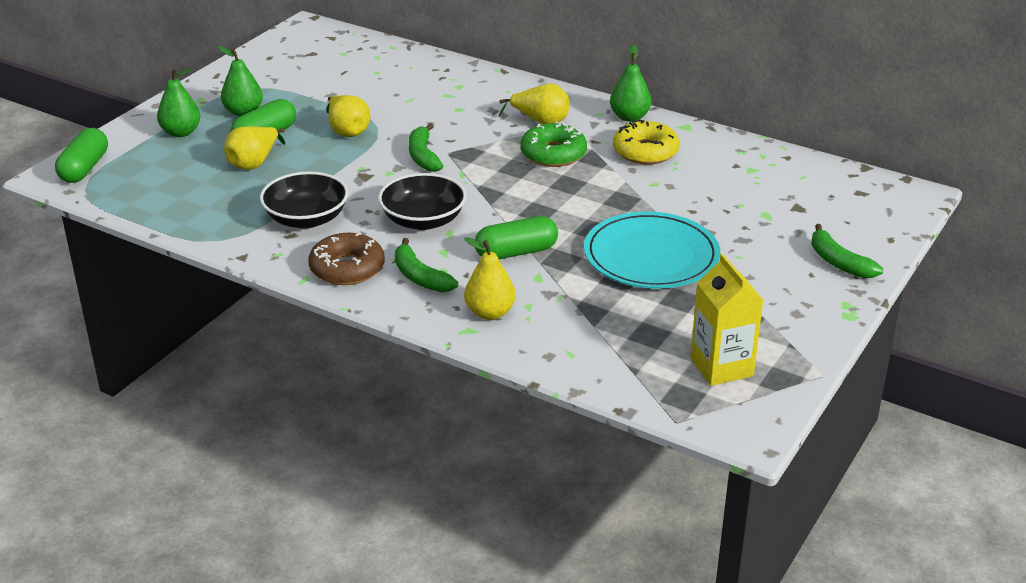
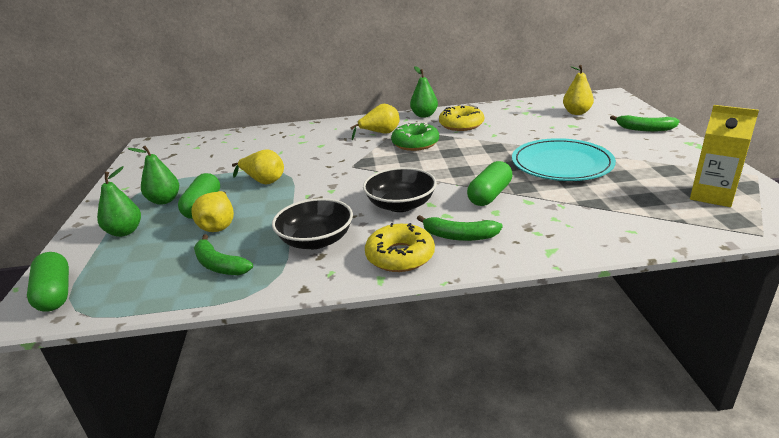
camera: 35 degrees left, 5 degrees down
brown donut [308,232,384,285] -> yellow donut [365,223,435,272]
green banana [409,123,443,172] -> green banana moved to [194,234,253,275]
yellow pear [464,237,516,320] -> yellow pear moved to [563,65,594,115]

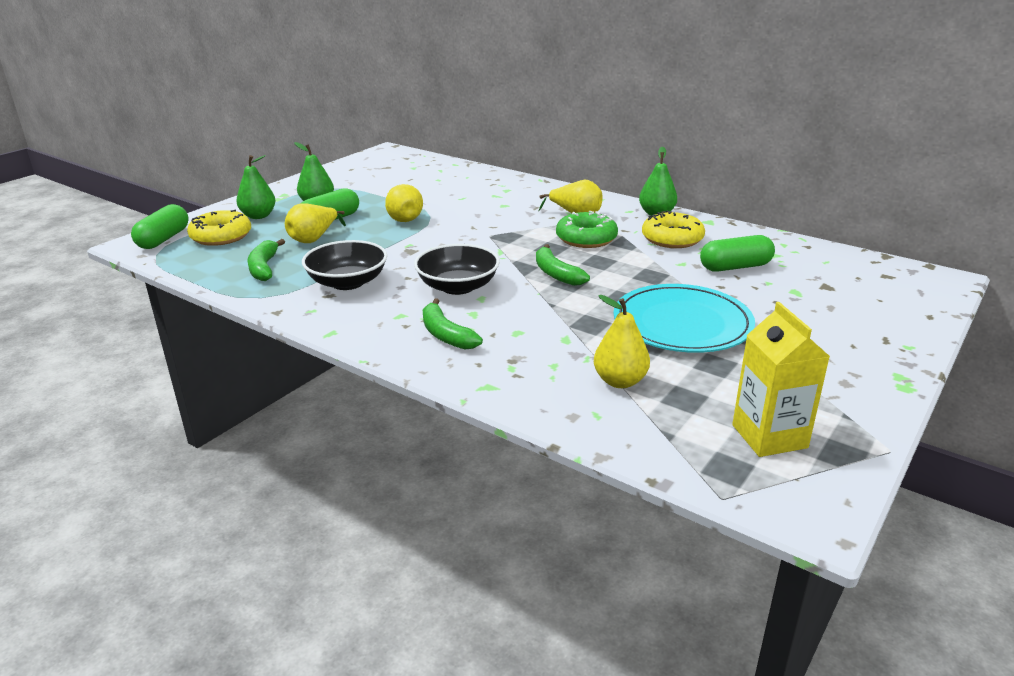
camera: 40 degrees right, 0 degrees up
yellow donut [365,223,435,272] -> yellow donut moved to [187,210,251,246]
green capsule [467,161,513,206] -> green capsule moved to [700,235,775,272]
yellow pear [563,65,594,115] -> yellow pear moved to [594,295,650,388]
green banana [610,115,679,132] -> green banana moved to [536,244,590,286]

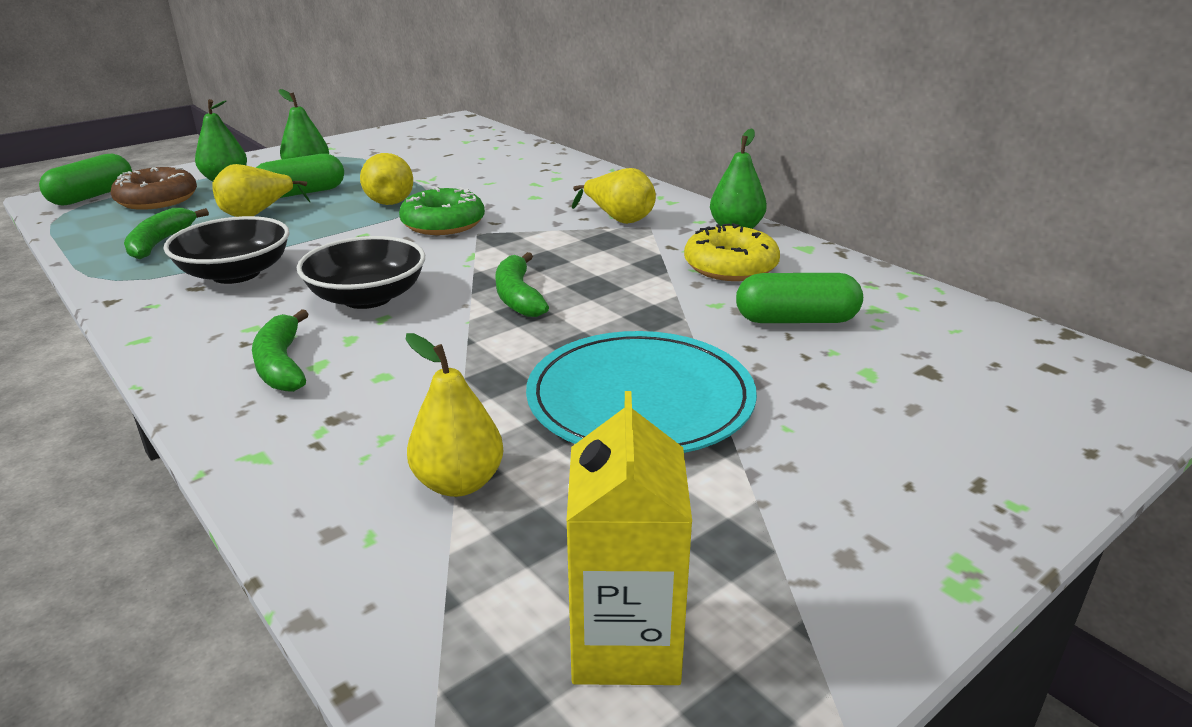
camera: 15 degrees right, 0 degrees up
yellow donut [187,210,251,246] -> brown donut [110,167,197,210]
green donut [556,211,618,248] -> green donut moved to [399,186,485,235]

